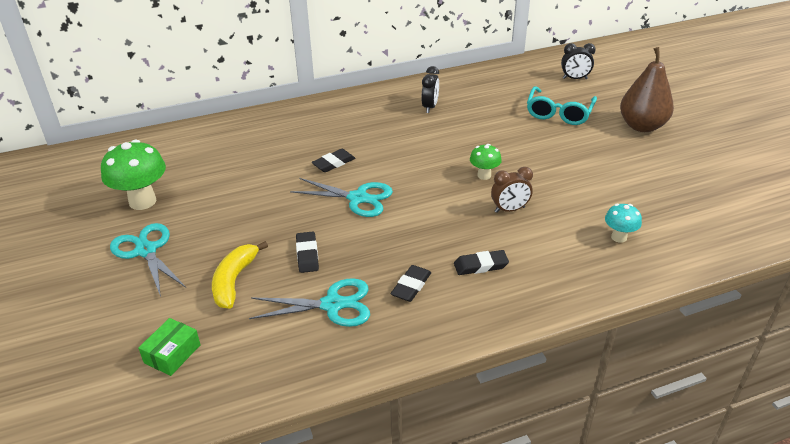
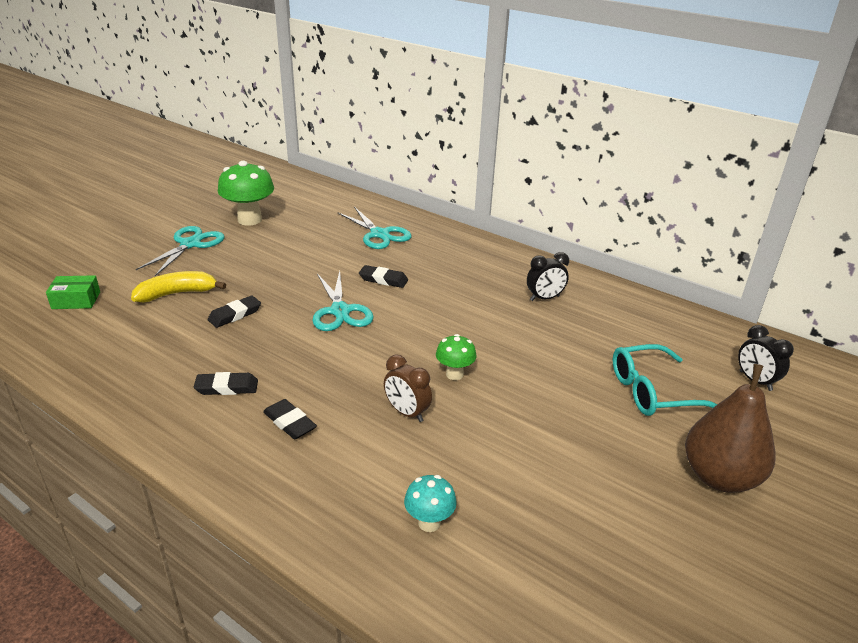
camera: 55 degrees right, 5 degrees down
turquoise scissors [249,278,370,327] -> turquoise scissors moved to [338,207,412,249]

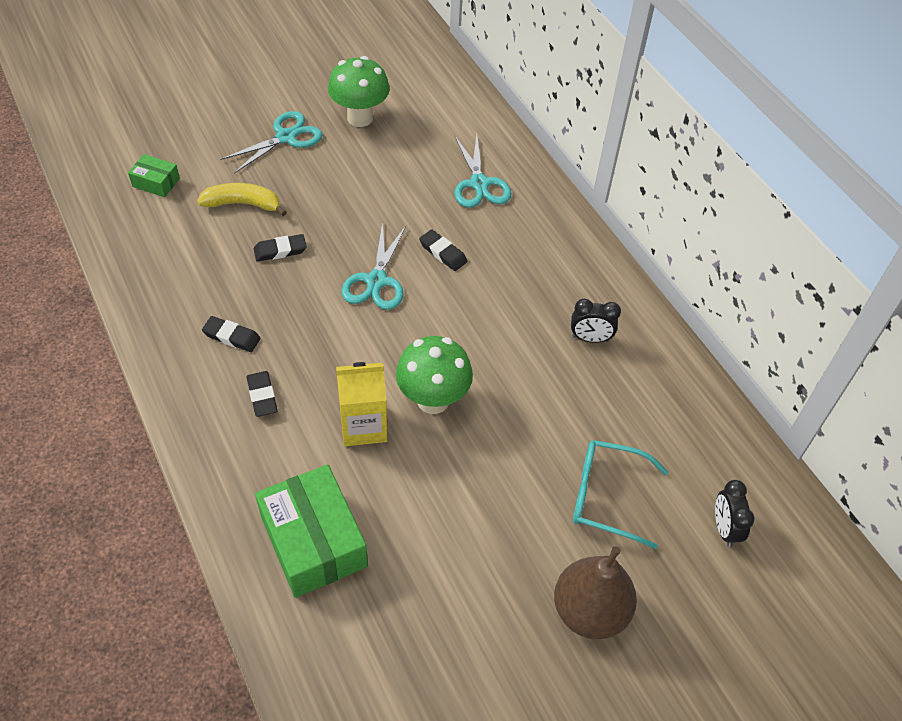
camera: 25 degrees right, 20 degrees up
brown clock [384,354,432,422] -> yellow carton [336,362,388,446]
turquoise mushroom [404,475,457,532] -> green box [255,464,368,598]
green mushroom [436,334,476,380] -> green mushroom [396,336,473,414], size x1.85

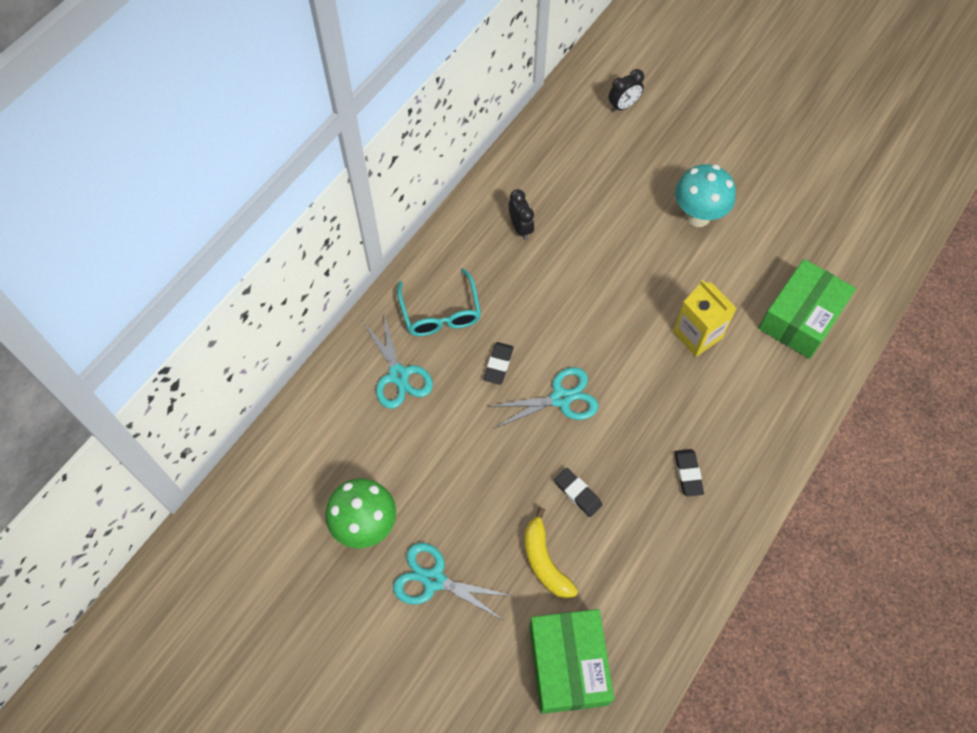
camera: 115 degrees left, 10 degrees up
green box [128,154,180,197] -> green box [529,609,614,714], size x2.03
black eraser [246,371,278,417] -> none
green mushroom [396,336,473,414] -> none
turquoise scissors [454,134,512,208] -> turquoise scissors turned 105 degrees clockwise [362,315,433,409]
brown pear [554,546,637,639] -> none
turquoise glasses [573,440,668,549] -> turquoise glasses moved to [397,268,481,336]
none -> turquoise mushroom [675,164,736,227]

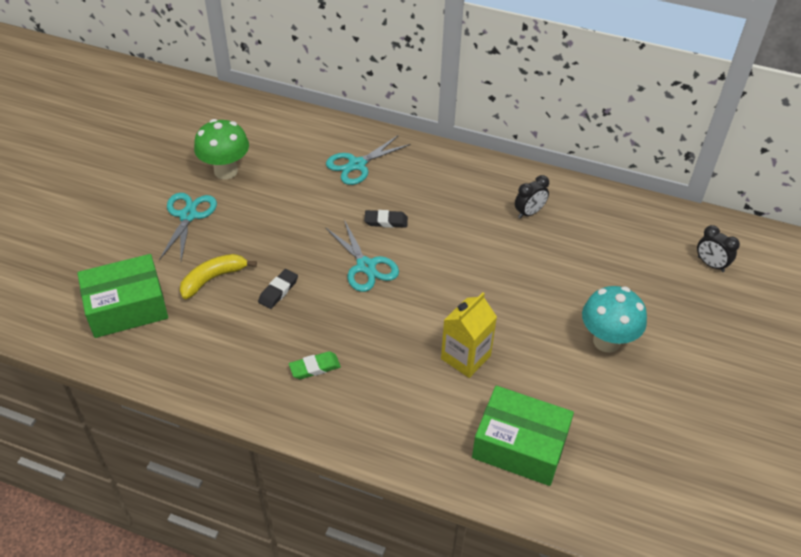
camera: 75 degrees right, 15 degrees down
turquoise glasses [397,268,481,336] -> none
black eraser [674,449,704,497] -> green eraser [289,351,341,379]

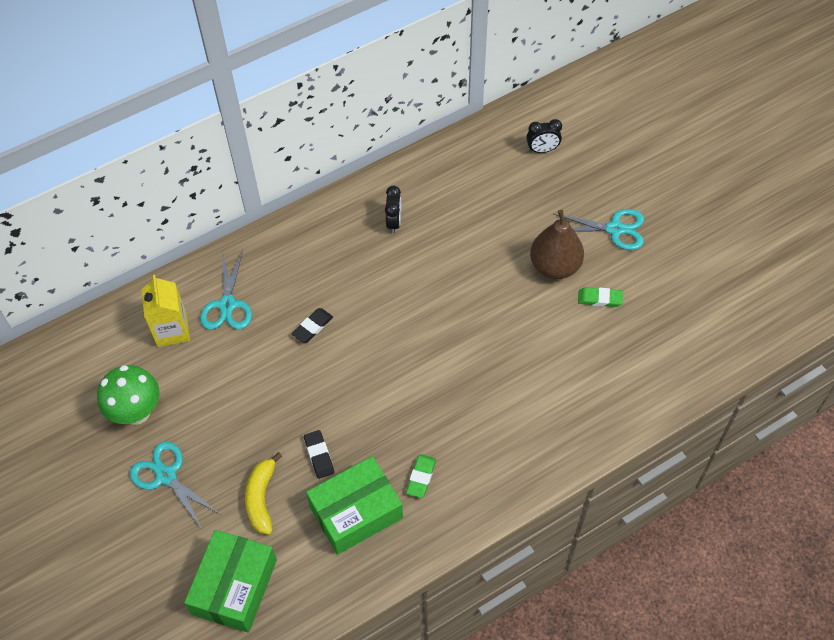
camera: 50 degrees left, 10 degrees up
turquoise scissors [325,220,399,292] -> turquoise scissors moved to [554,209,644,250]
yellow carton [441,293,497,378] -> yellow carton moved to [141,275,190,347]
green box [472,386,574,486] -> green box moved to [306,456,403,555]
turquoise mushroom [582,286,647,353] -> brown pear [530,210,584,279]
none -> green eraser [578,287,623,307]

